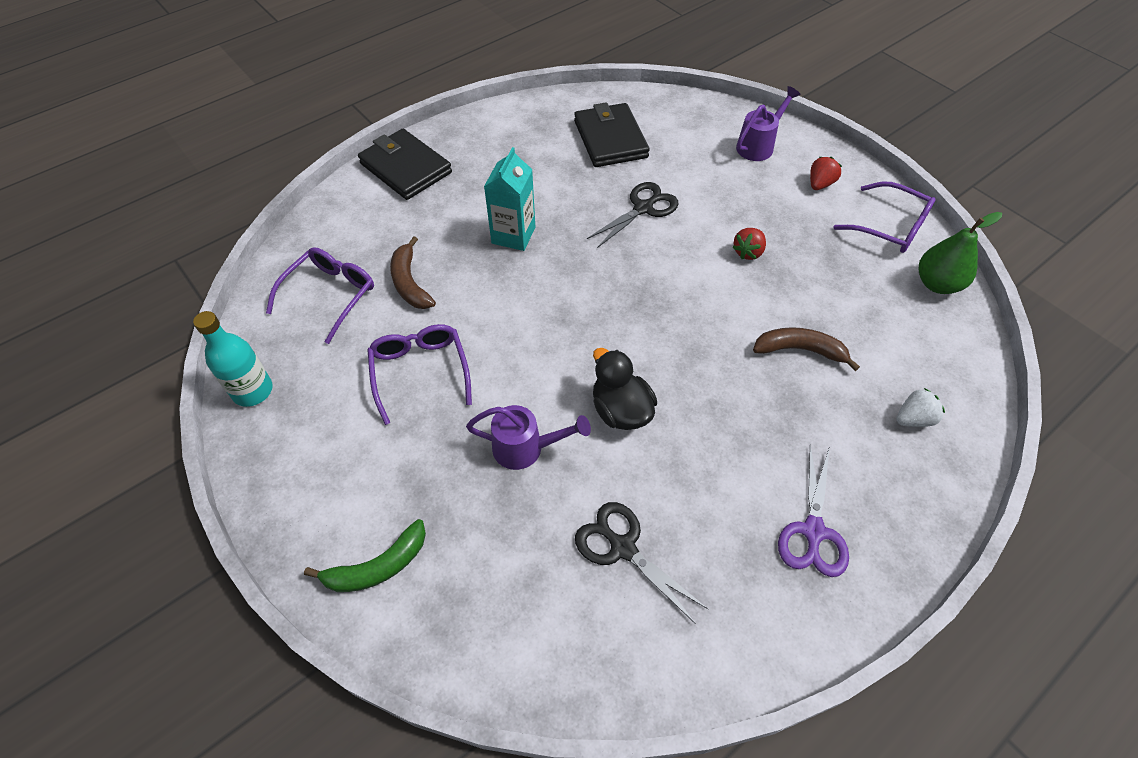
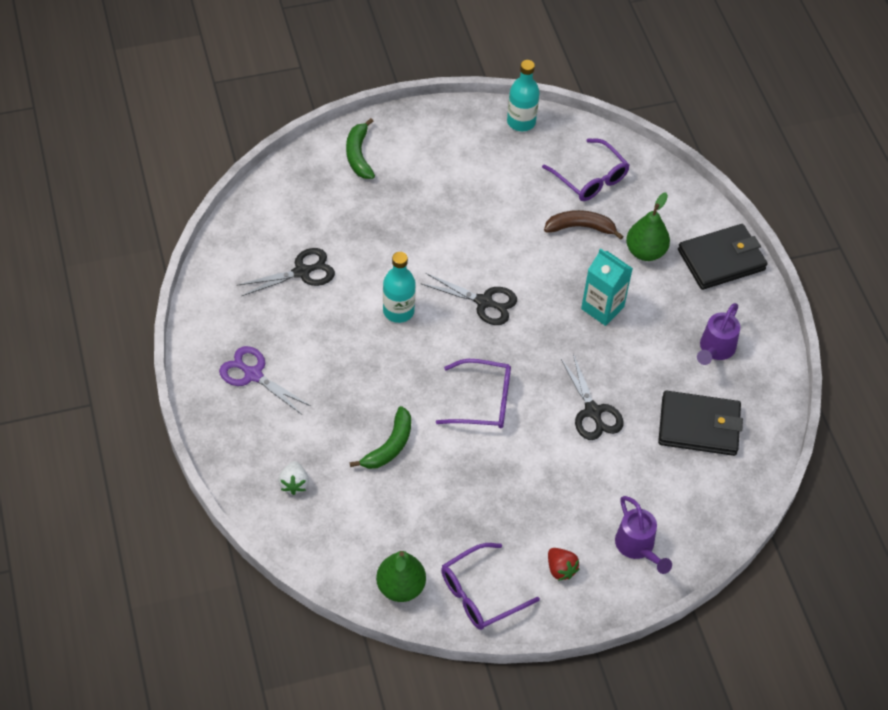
camera: 110 degrees right, 0 degrees up
purple glasses [367,324,472,425] -> purple glasses moved to [436,359,511,429]
purple watering can [466,405,591,470] -> purple watering can moved to [697,303,740,365]
black duck [593,348,657,430] -> turquoise bottle [383,252,416,323]
red strawberry [732,228,766,260] -> none
brown banana [753,327,860,371] -> green banana [350,406,411,469]
none -> black scissors [420,273,517,325]
none -> green pear [626,192,670,261]

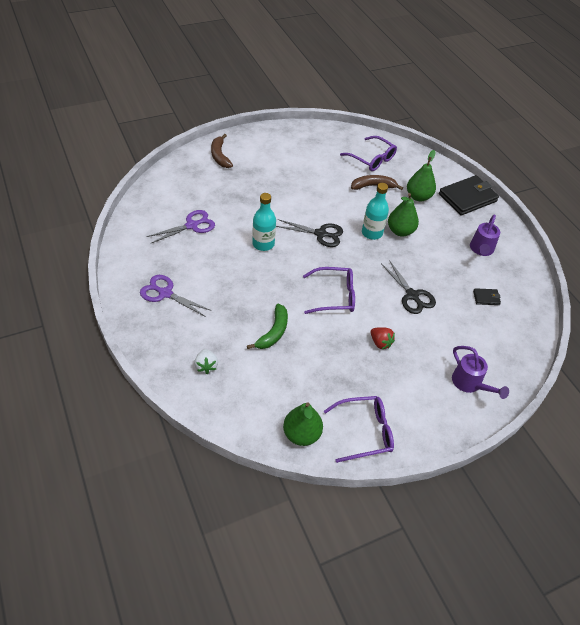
camera: 10 degrees left, 5 degrees down
black scissors [237,248,335,296] -> purple scissors [147,210,215,243]
green banana [346,118,375,179] -> brown banana [211,134,233,168]
purple glasses [441,543,540,630] -> purple glasses turned 150 degrees counterclockwise [324,396,394,463]
turquoise bottle [507,60,540,131] -> turquoise bottle moved to [362,183,389,240]
red strawberry [548,548,579,581] -> red strawberry moved to [371,327,395,349]
turquoise carton [581,248,633,326] -> green pear [388,193,419,237]
black wallet [658,391,743,456] -> black wallet [473,288,501,305], size x0.44

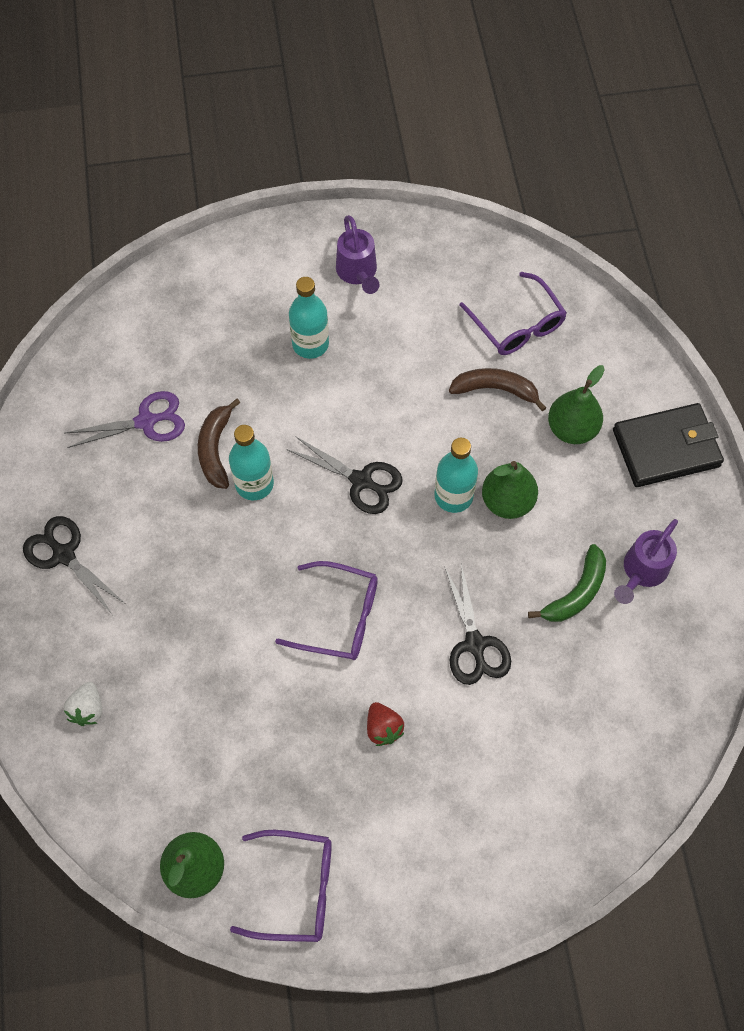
camera: 20 degrees right, 15 degrees up
purple scissors [140,275,210,317] -> black scissors [23,516,126,614]
brown banana [211,134,233,168] -> brown banana moved to [198,399,240,489]
green banana [247,304,288,349] -> green banana moved to [528,544,606,622]
purple watering can [452,346,509,399] -> purple watering can moved to [336,215,380,294]
black wallet [473,288,501,305] -> none
none -> turquoise bottle [289,277,329,359]

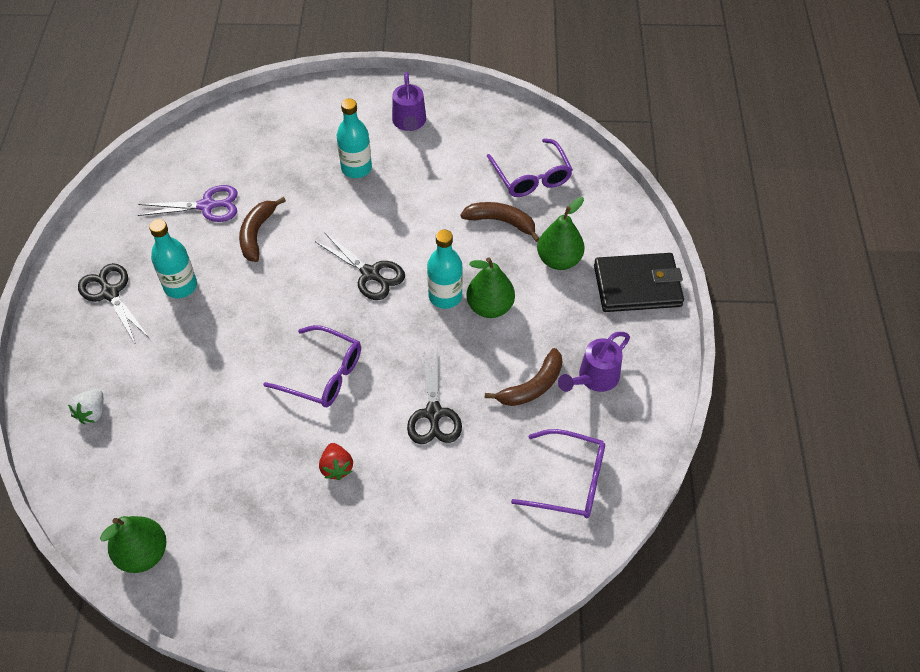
camera: 10 degrees right, 10 degrees down
turquoise bottle [229,425,274,500] -> turquoise bottle moved to [149,219,197,298]
purple glasses [230,830,332,942] -> purple glasses moved to [511,429,605,518]
green banana [528,544,606,622] -> brown banana [485,348,562,406]

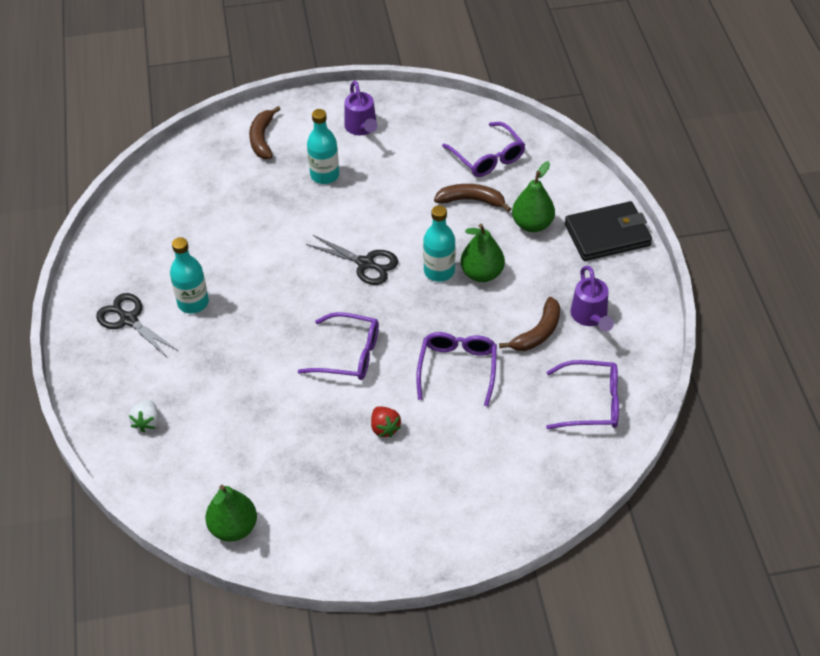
camera: 10 degrees left, 5 degrees down
purple scissors [138,185,238,222] -> none
brown banana [239,197,286,262] -> brown banana moved to [249,106,280,159]
black scissors [407,348,462,444] -> purple glasses [416,332,497,407]
purple watering can [558,332,630,392] -> purple watering can turned 45 degrees counterclockwise [570,266,614,332]

